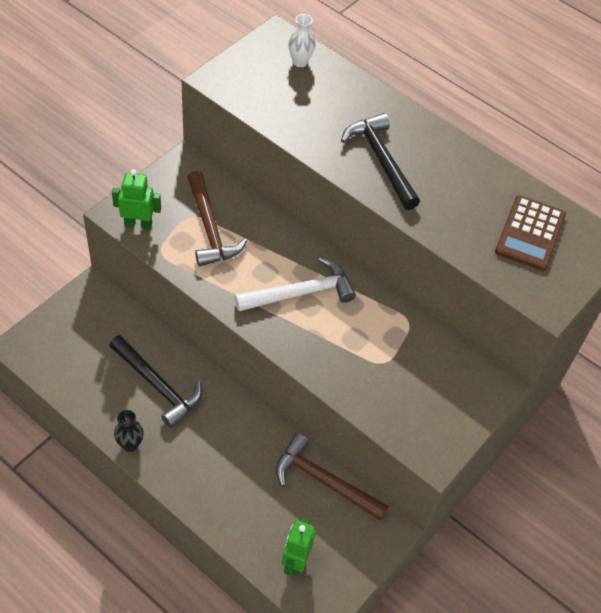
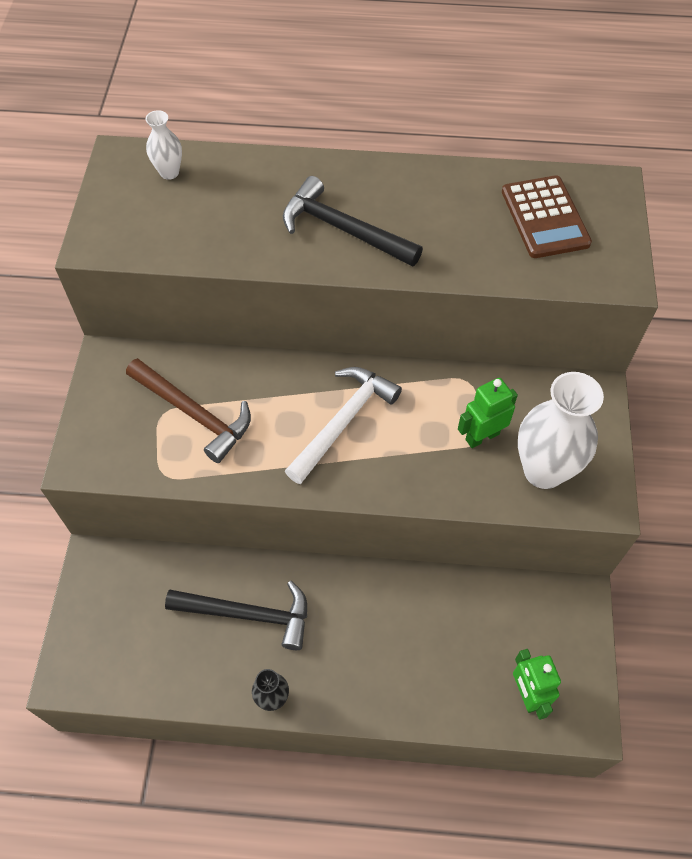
camera: 30 degrees left, 5 degrees up
green robot [112,169,161,230] -> green robot moved to [458,378,518,448]
brown hammer [276,433,389,521] -> none
none -> white vase [518,372,604,489]

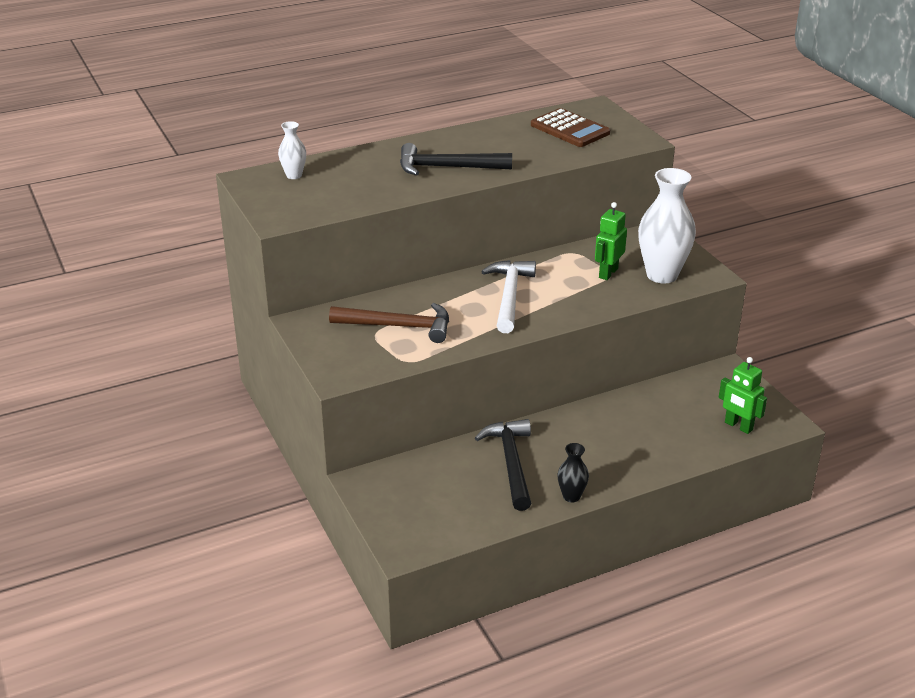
camera: 30 degrees left, 25 degrees down
black hammer [165,581,307,650] -> black hammer turned 75 degrees counterclockwise [475,419,531,511]

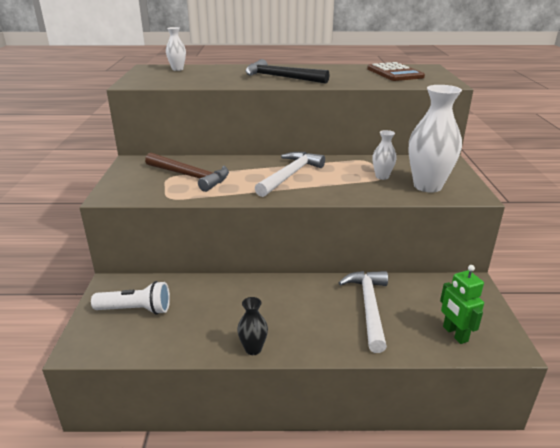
camera: 25 degrees right, 5 degrees down
black hammer [475,419,531,511] -> none
green robot [595,202,627,280] -> white vase [373,130,397,180]
none -> white flashlight [91,281,170,315]
none -> white hammer [339,271,388,353]

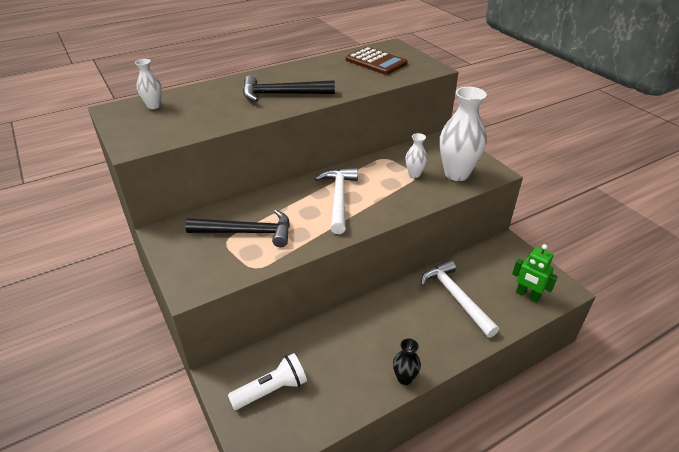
camera: 30 degrees left, 10 degrees up
brown hammer [145,153,229,192] -> black hammer [185,210,290,247]

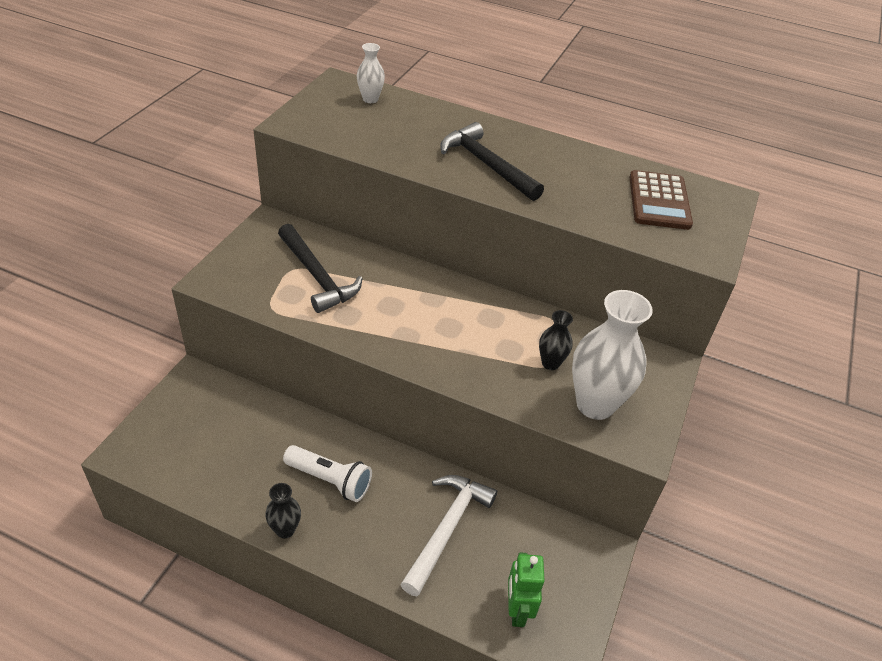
camera: 50 degrees right, 5 degrees up
white flashlight [228,353,307,410] -> white flashlight moved to [283,445,372,502]
white hammer [315,168,358,234] -> none
white vase [405,133,428,178] -> black vase [539,310,573,370]

